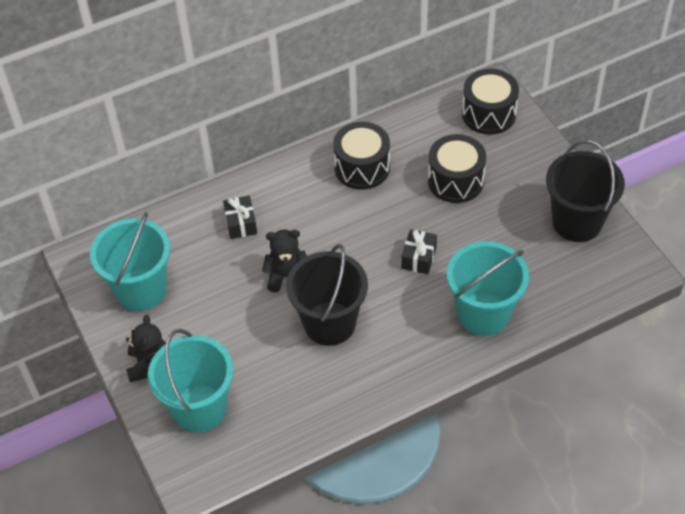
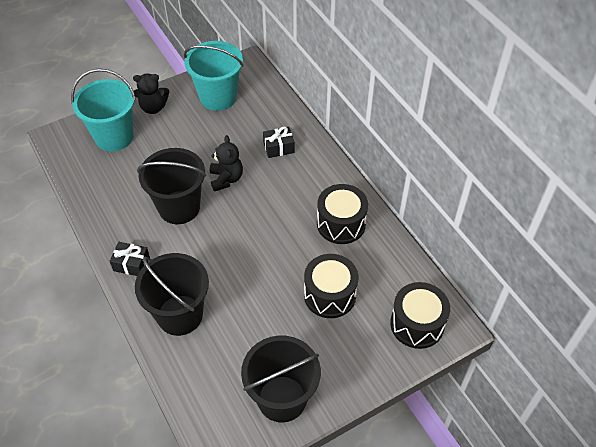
camera: 85 degrees right, 0 degrees up
black gift [401,229,437,274] -> black gift moved to [110,242,150,276]
turquoise bucket [447,242,529,336] -> black bucket [135,253,209,336]

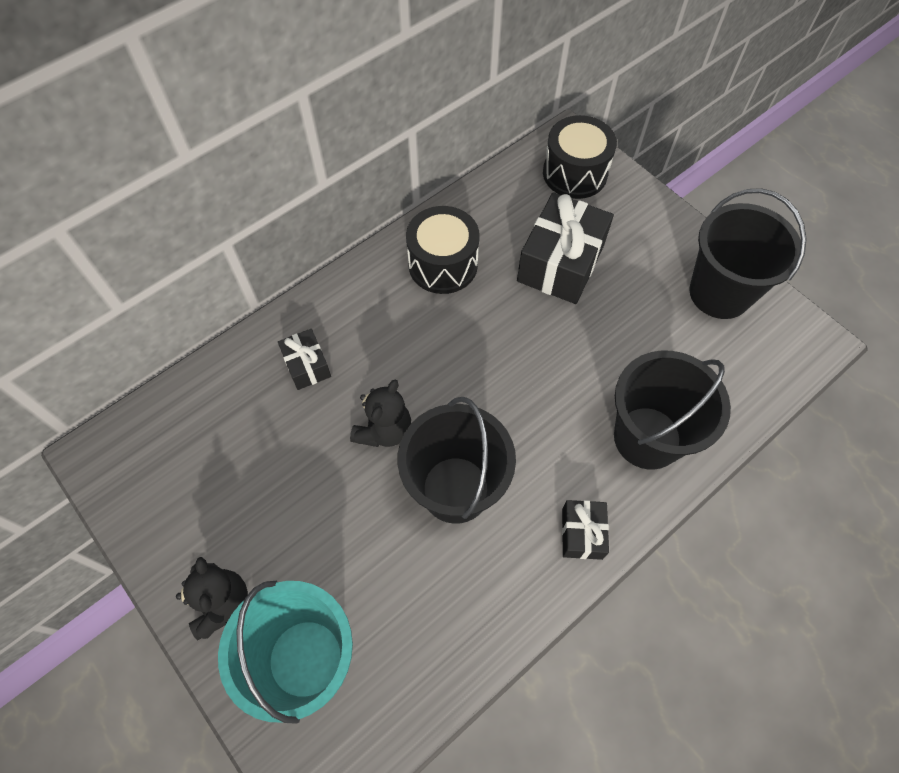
camera: 100 degrees left, 10 degrees up
turquoise bucket [184,41,244,111] -> none
black teddy bear [210,135,243,192] -> black teddy bear turned 135 degrees clockwise [350,379,411,447]
black drum [304,254,358,318] -> black gift [517,192,614,304]

